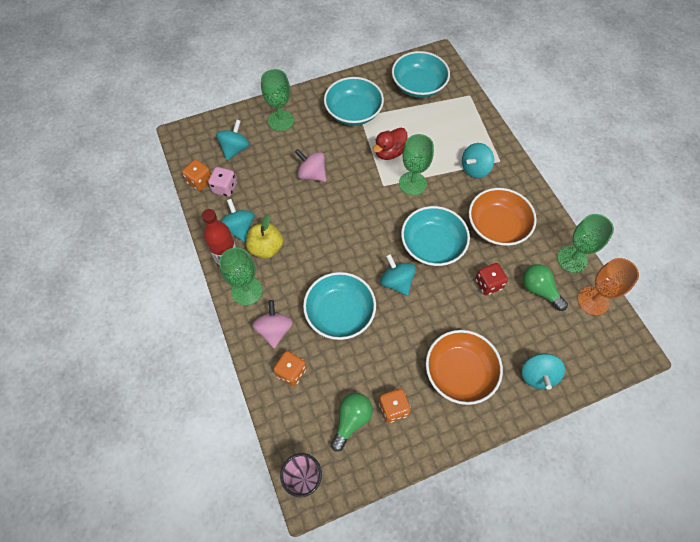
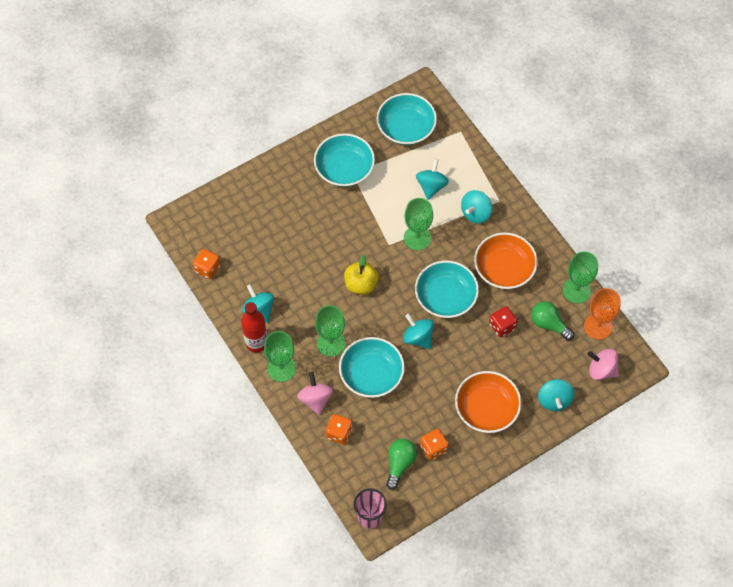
camera: 10 degrees left, 0 degrees up
pink dice [208,167,237,197] -> none
turquoise spinning top [216,119,250,160] -> turquoise spinning top moved to [416,159,449,200]
yellow apple [246,215,283,259] -> yellow apple moved to [344,254,379,295]
green goblet [261,69,294,131] -> green goblet moved to [315,305,345,357]
pink spinning top [295,149,326,182] -> pink spinning top moved to [587,349,619,380]
red duck [373,128,408,160] -> none

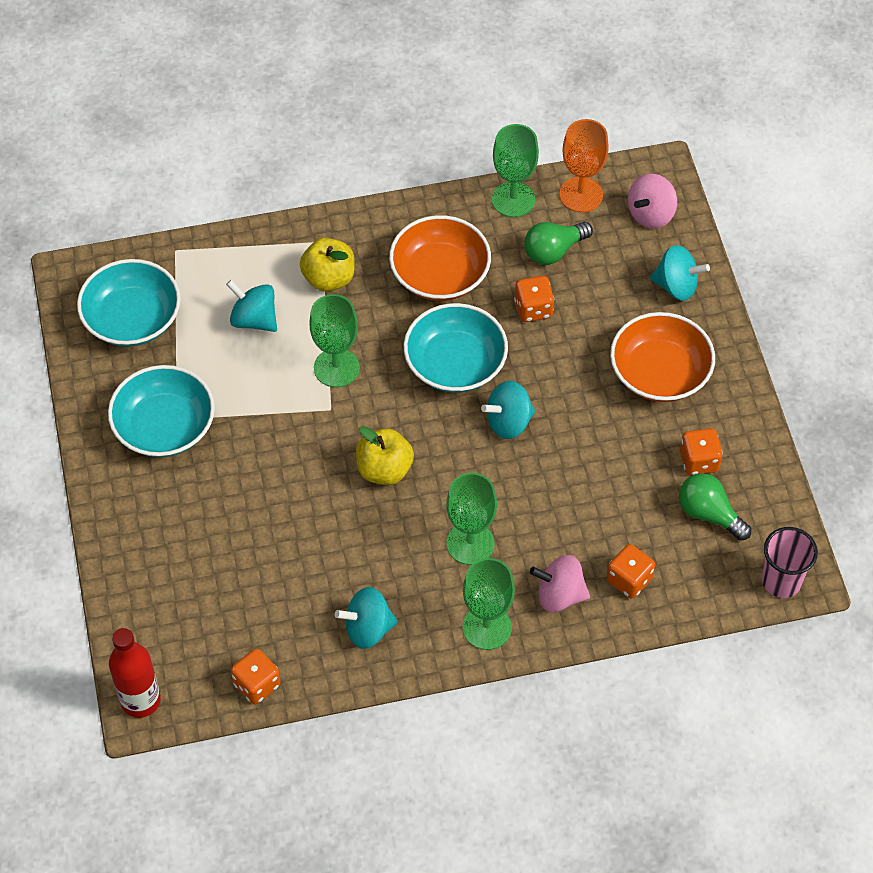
camera: 70 degrees left, 5 degrees down
red bottle [241,302,267,352] -> red bottle moved to [109,628,161,718]
turquoise bowl [339,337,405,398] -> none
turquoise spinning top [461,190,492,223] -> yellow apple [300,238,355,291]
red dice [489,306,517,337] -> orange dice [514,276,554,322]

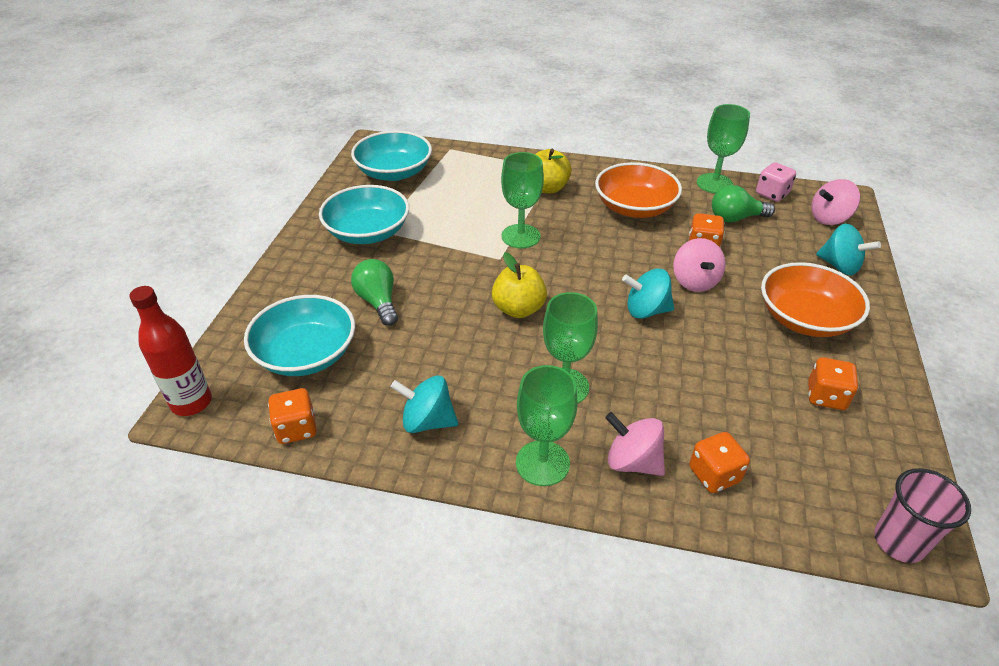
camera: 25 degrees right, 15 degrees down
turquoise spinning top [226,280,277,332] -> none
turquoise bowl [404,303,508,393] -> turquoise bowl moved to [244,295,355,376]
orange goblet [559,119,609,212] -> pink dice [756,162,796,202]
green light bulb [679,473,751,541] -> green light bulb moved to [351,259,398,326]
none -> pink spinning top [673,238,726,292]

